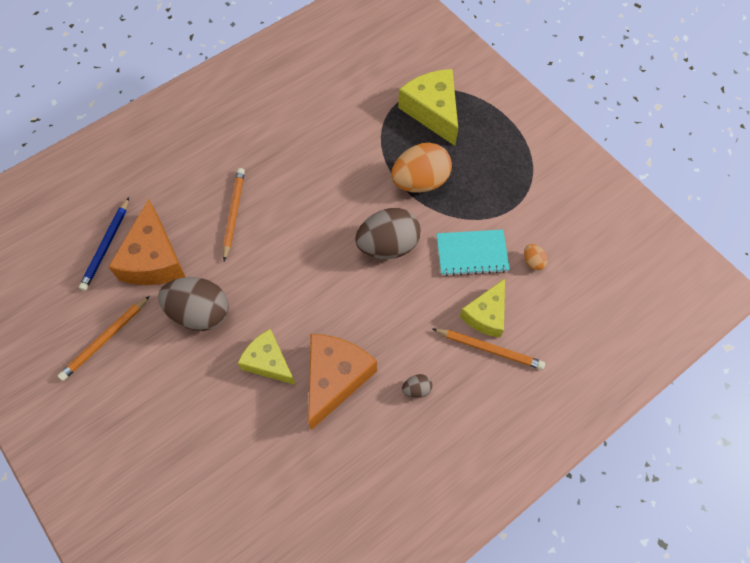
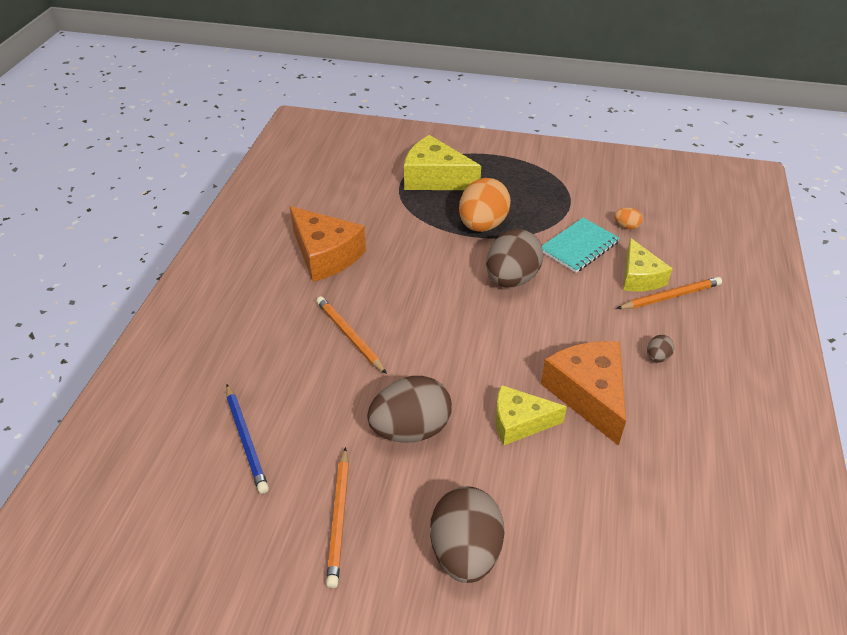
camera: 40 degrees left, 20 degrees down
orange cheese [108,199,186,285] -> orange cheese moved to [290,206,366,282]
none -> brown egg [430,486,504,583]

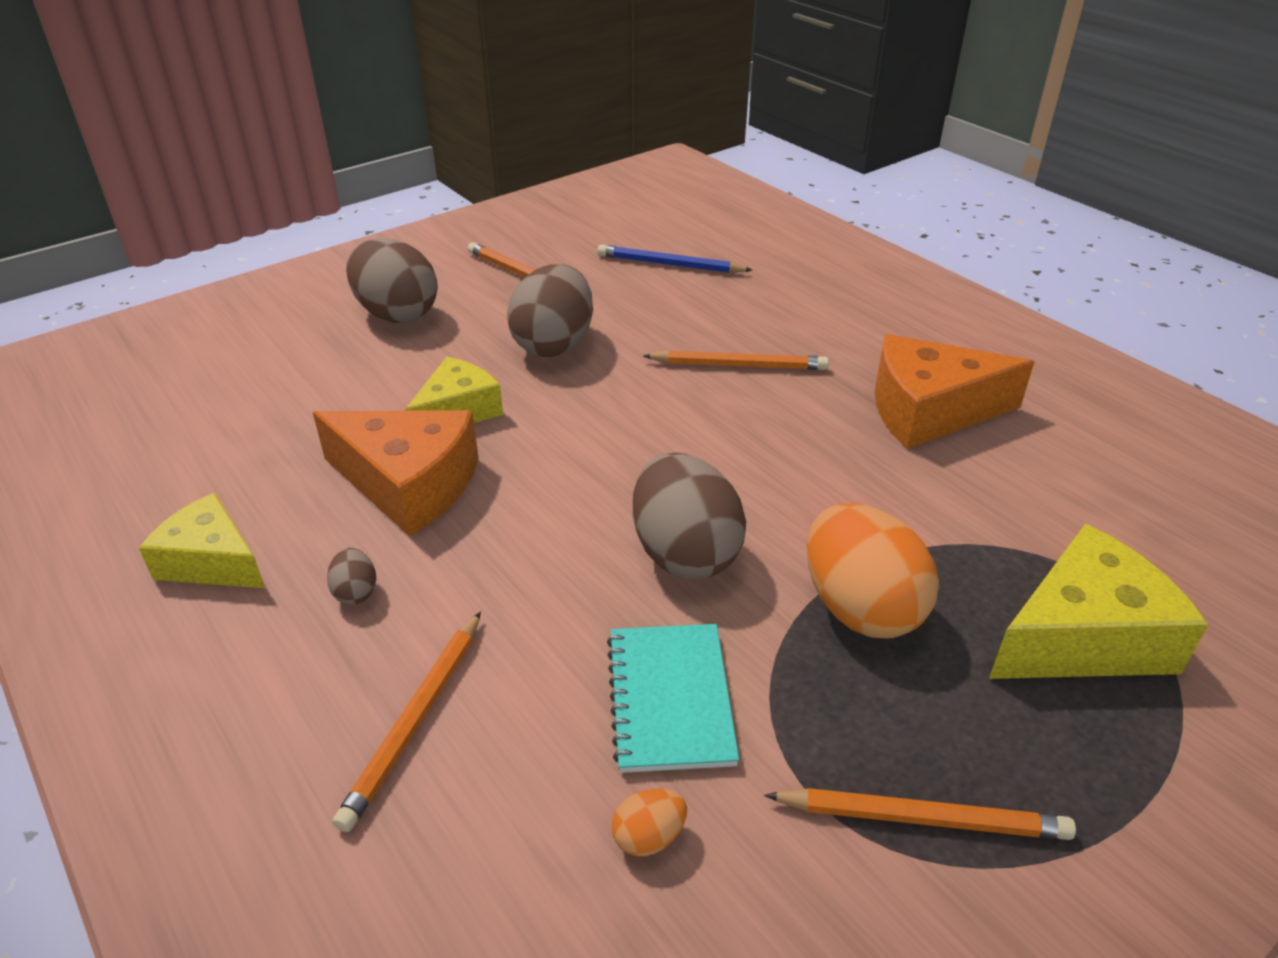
camera: 130 degrees right, 5 degrees down
yellow cheese [623,238,673,291] -> yellow cheese moved to [139,493,265,588]
none -> orange pencil [764,788,1076,840]

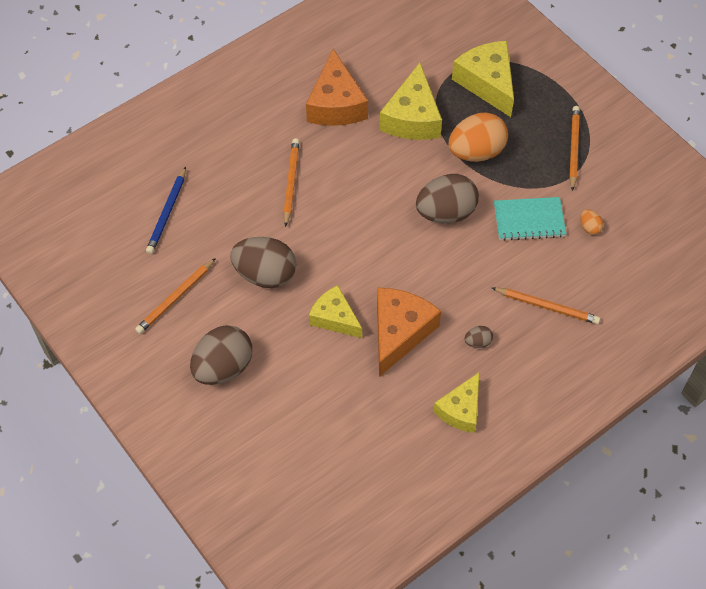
camera: 90 degrees left, 20 degrees up
none -> yellow cheese [379,63,442,140]

